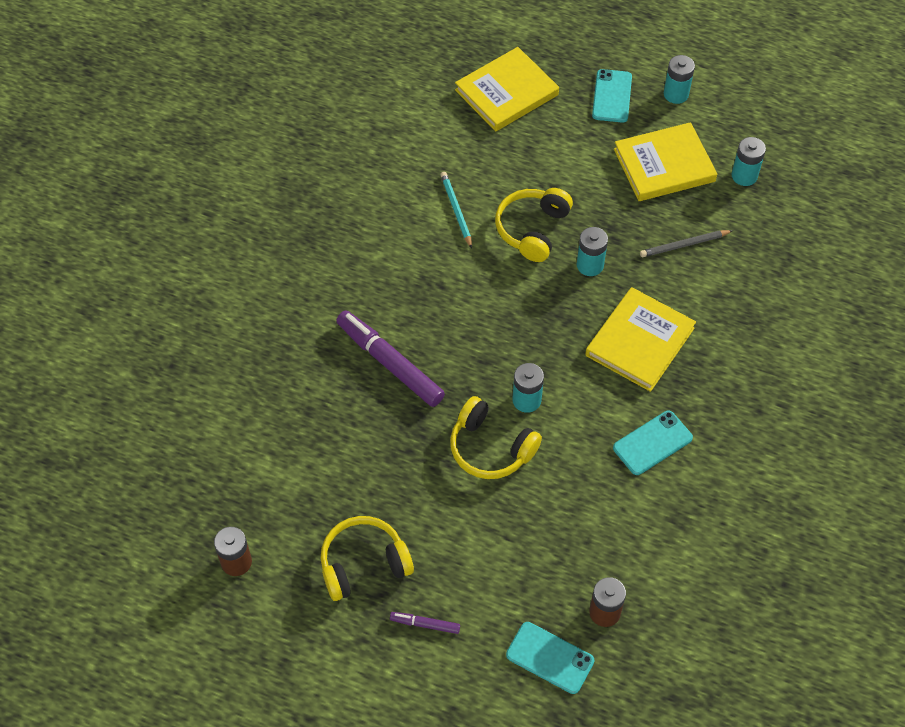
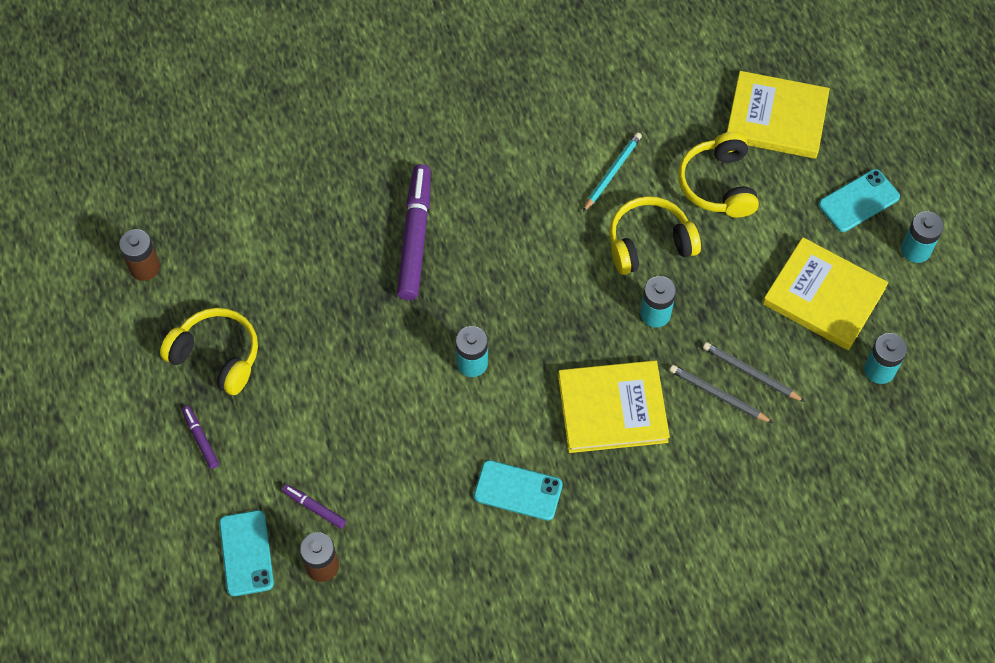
camera: 50 degrees right, 5 degrees up
yellow headphones [450,396,542,479] -> yellow headphones moved to [678,132,759,218]
none -> purple marker [282,484,346,529]
none -> grey pencil [669,365,773,423]

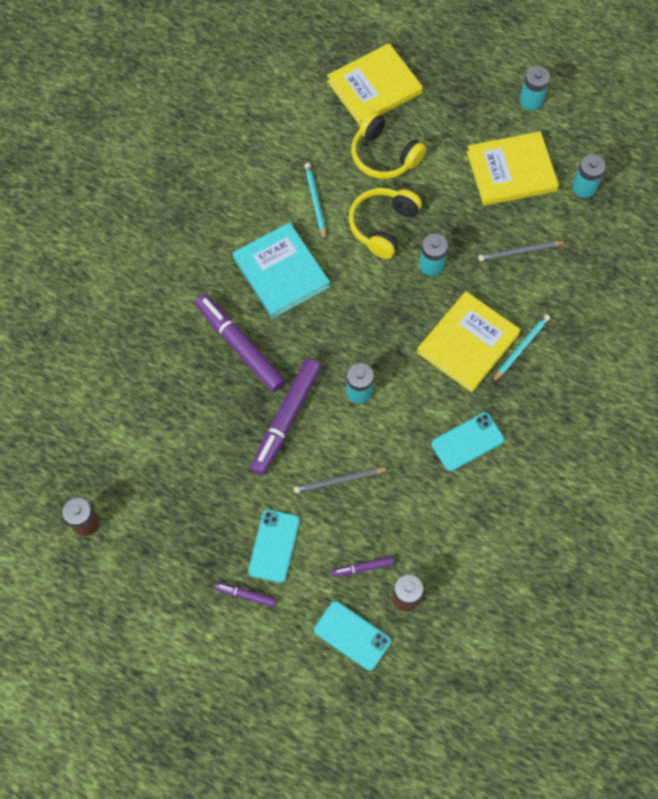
camera: 45 degrees left, 5 degrees up
yellow headphones [160,308,258,395] -> none
grey pencil [669,365,773,423] -> grey pencil moved to [294,468,389,493]
turquoise phone [819,169,900,232] -> turquoise phone moved to [248,509,300,583]
none -> turquoise book [233,222,330,318]
none -> purple marker [250,359,321,475]
none -> turquoise pencil [492,314,550,383]

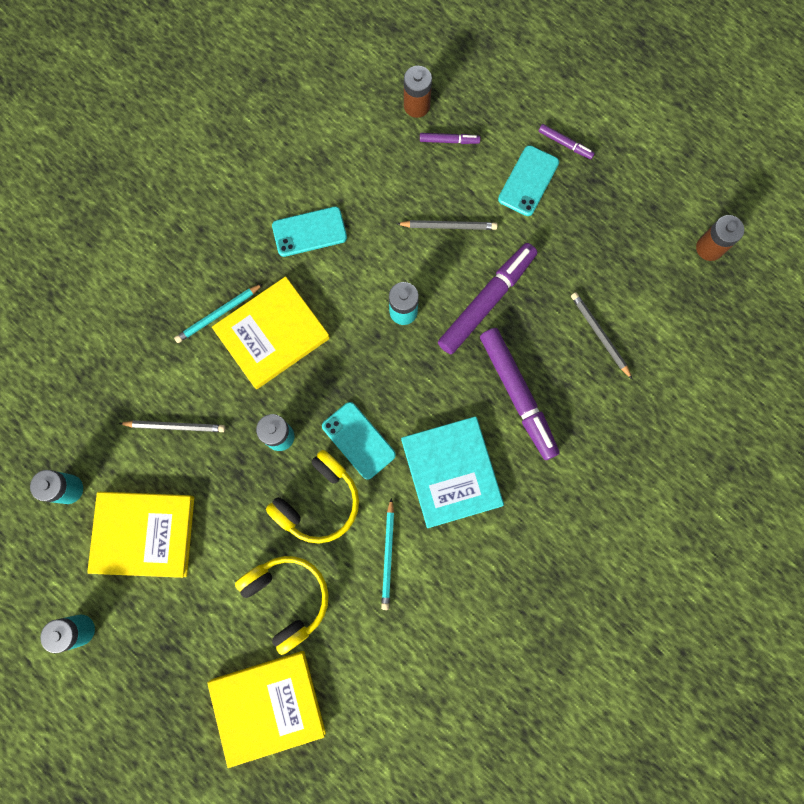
camera: 165 degrees left, 10 degrees up
turquoise phone [314,601,391,671] -> turquoise phone moved to [322,402,396,480]
none -> grey pencil [571,292,632,379]

